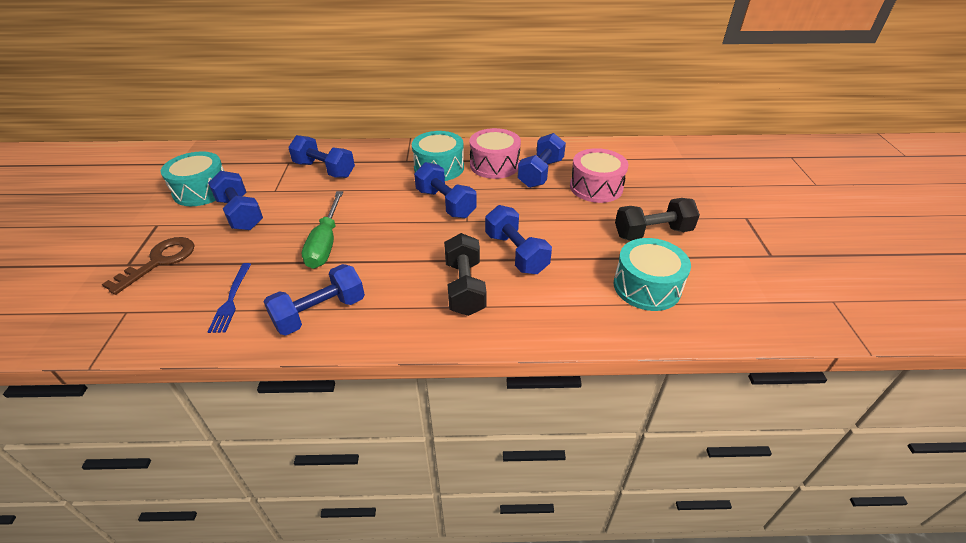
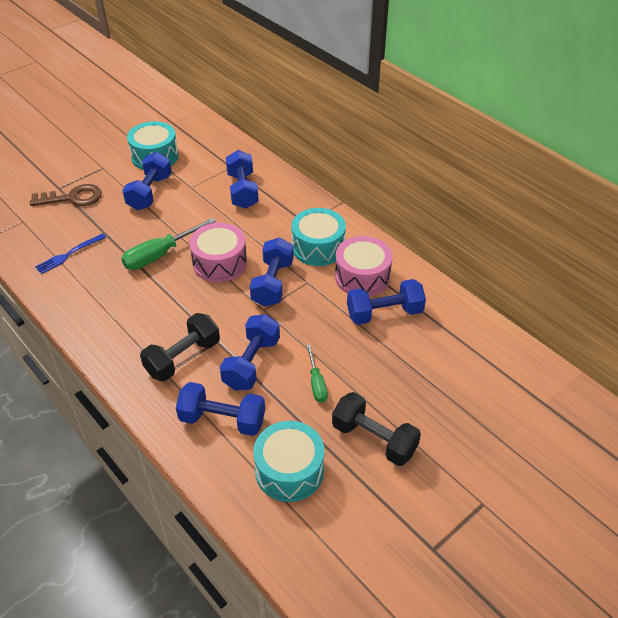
camera: 50 degrees right, 5 degrees up
blue dumbbell [264,264,365,335] -> blue dumbbell moved to [176,382,265,436]
pink drum [570,148,629,203] -> pink drum moved to [189,223,247,282]
none -> green screwdriver [306,345,328,403]

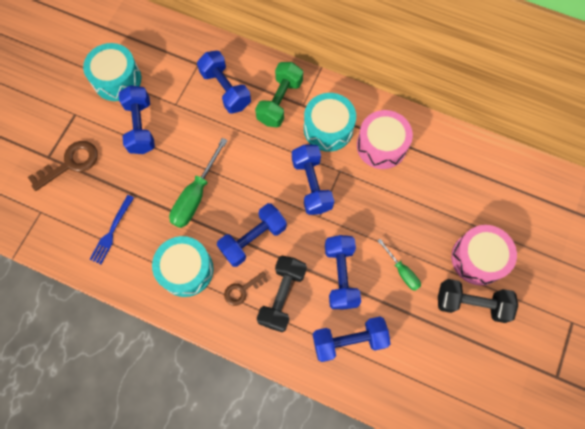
camera: 25 degrees left, 25 degrees up
pink drum [189,223,247,282] -> pink drum moved to [451,225,517,286]
turquoise drum [253,421,325,502] -> turquoise drum moved to [152,236,214,297]
blue dumbbell [347,279,426,325] -> blue dumbbell moved to [217,203,287,267]
none -> brown key [224,271,269,306]
none -> green dumbbell [255,62,303,127]

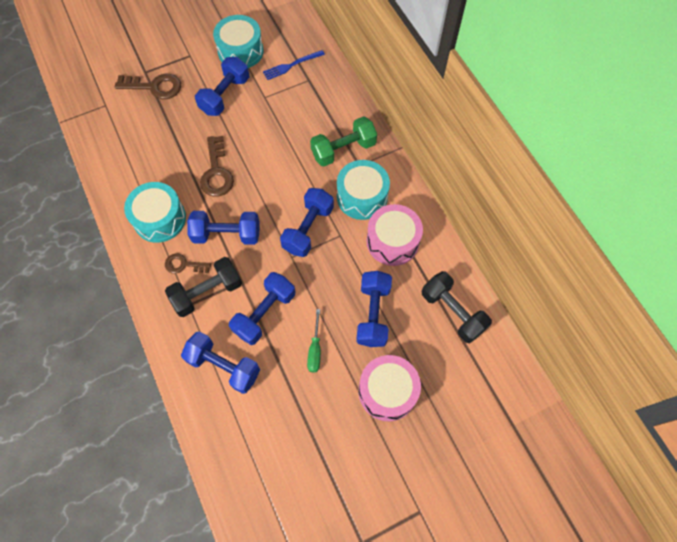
camera: 40 degrees right, 5 degrees down
blue fork [89,195,134,264] -> blue fork moved to [263,50,325,80]
green screwdriver [169,138,228,228] -> brown key [200,136,234,197]
blue dumbbell [197,51,251,114] -> blue dumbbell moved to [356,271,392,347]
black dumbbell [438,279,518,323] -> black dumbbell moved to [422,271,492,343]

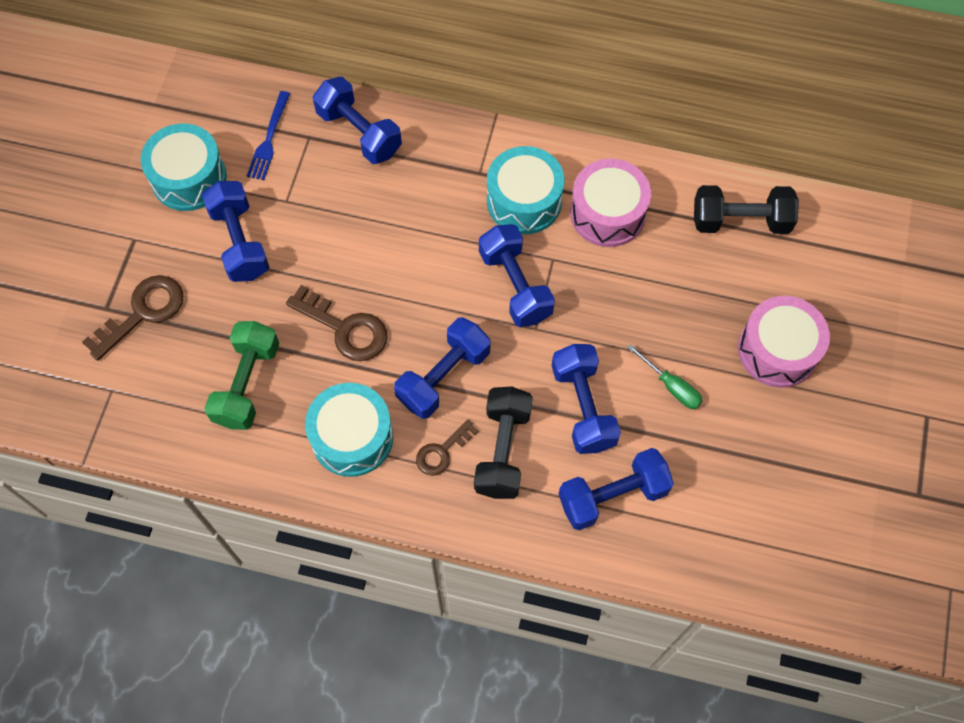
camera: 50 degrees left, 0 degrees up
green dumbbell [310,116,377,167] -> green dumbbell moved to [204,321,279,430]
blue dumbbell [356,271,392,347] -> blue dumbbell moved to [313,77,402,164]

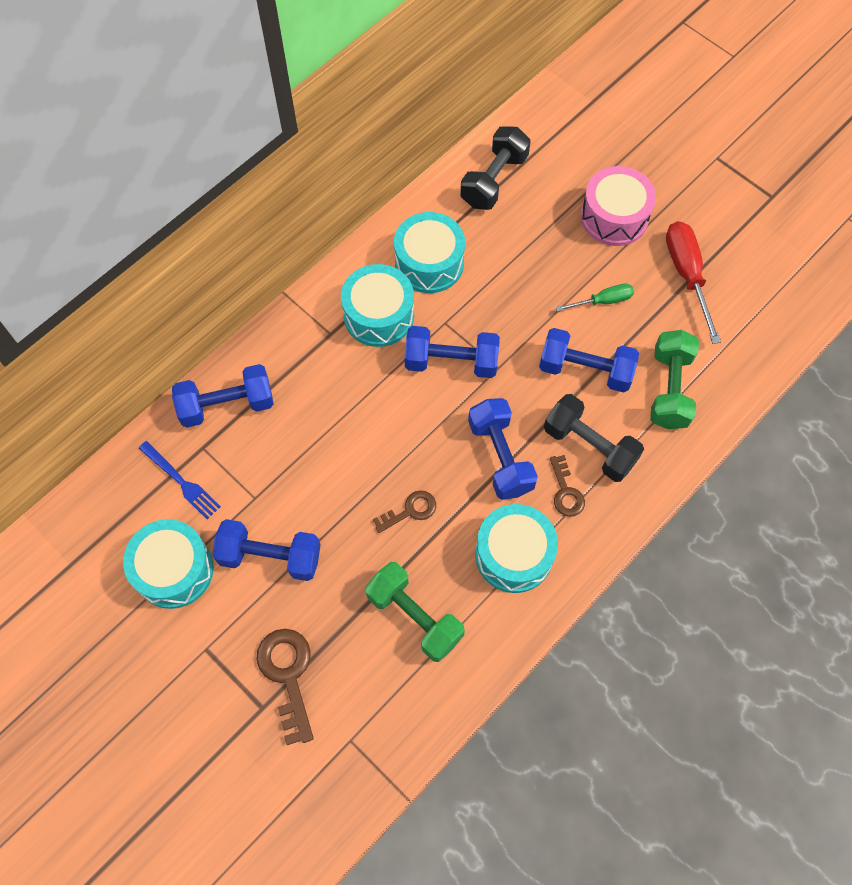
camera: 60 degrees left, 0 degrees up
brown key [286,285,387,361] -> brown key [373,490,436,533], size x0.61
blue dumbbell [559,448,674,530] -> green dumbbell [650,330,699,429]
pink drum [570,159,651,247] -> turquoise drum [394,212,465,293]
none -> red screwdriver [666,221,721,344]

